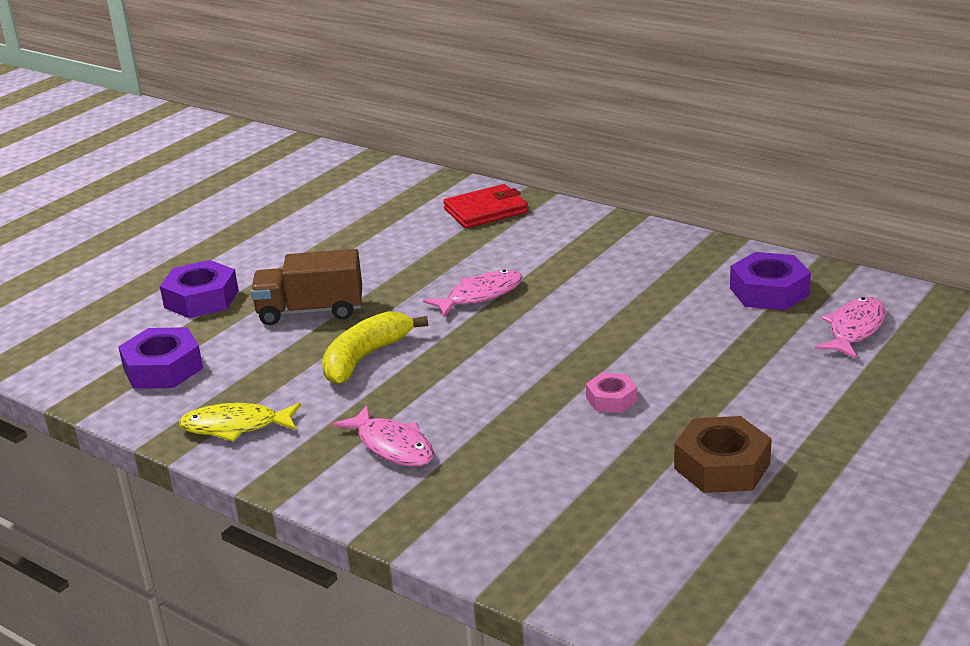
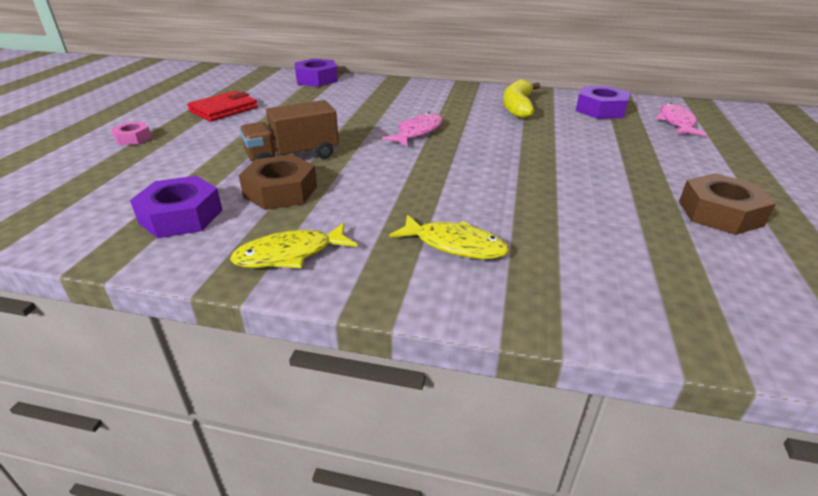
camera: 25 degrees left, 5 degrees up
purple nut [160,260,239,318] -> purple nut moved to [294,59,338,87]
yellow banana [322,311,428,384] -> yellow banana moved to [503,79,540,118]
pink fish [333,405,434,467] -> yellow fish [389,214,509,259]
red wallet [443,184,528,228] -> red wallet moved to [187,91,258,122]
pink nut [586,373,637,413] -> pink nut moved to [111,122,152,145]
none -> brown nut [239,155,317,210]

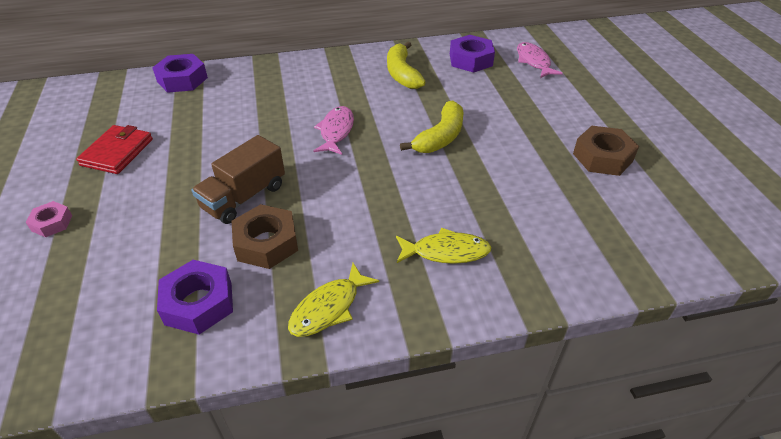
camera: 25 degrees left, 10 degrees up
none -> yellow banana [400,100,463,153]

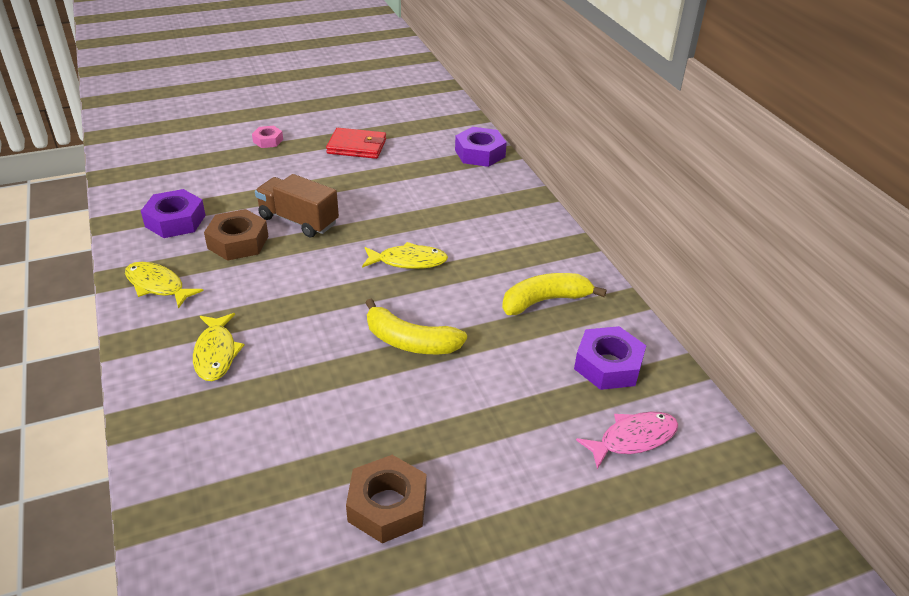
camera: 80 degrees right, 5 degrees down
pink fish [314,106,354,155] -> yellow fish [362,242,448,269]

